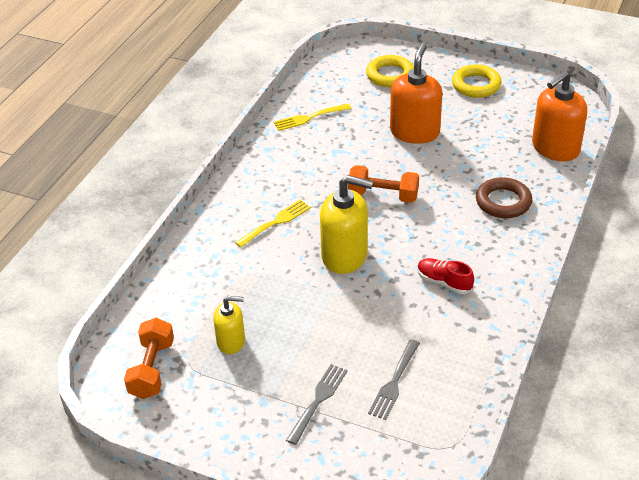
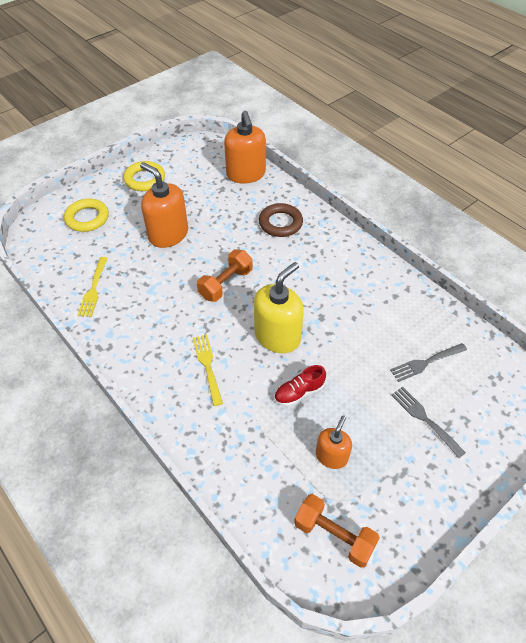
camera: 65 degrees left, 10 degrees up
yellow soap dispenser [213,296,245,354] -> orange soap dispenser [316,415,352,469]
grey fork [368,339,420,420] -> grey fork turned 105 degrees clockwise [390,343,467,382]
red shoe [417,258,474,294] -> red shoe moved to [274,365,326,406]

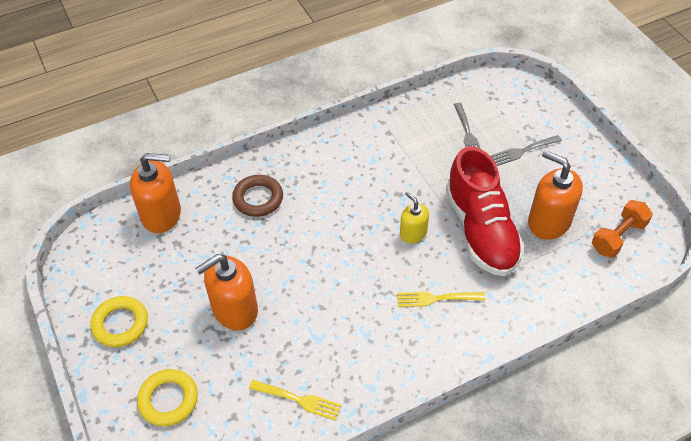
camera: 75 degrees left, 0 degrees up
orange dumbbell [197,250,253,302] -> none
yellow soap dispenser [254,262,304,353] -> yellow soap dispenser [400,191,429,243], size x0.58
red shoe [274,365,326,406] -> red shoe [446,146,524,276], size x2.42
orange soap dispenser [316,415,352,469] -> orange soap dispenser [528,150,583,240], size x1.72

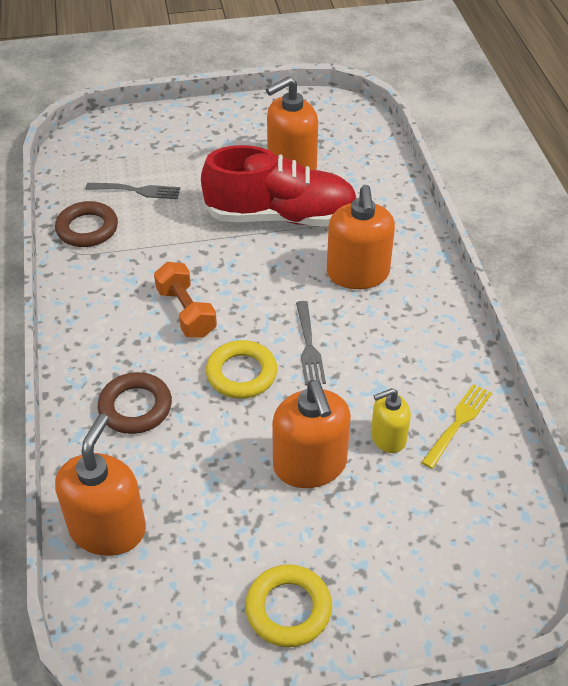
camera: 75 degrees left, 5 degrees down
yellow ring [137,369,198,426] -> yellow ring moved to [206,340,277,399]
yellow fork [397,292,485,307] -> orange soap dispenser [327,185,395,289]
yellow soap dispenser [400,191,429,243] -> yellow soap dispenser moved to [371,388,411,453]
grey fork [490,135,562,166] -> grey fork moved to [296,301,326,386]
orange dumbbell [592,200,653,258] -> orange dumbbell moved to [154,262,217,338]
none -> brown ring [55,201,118,247]

